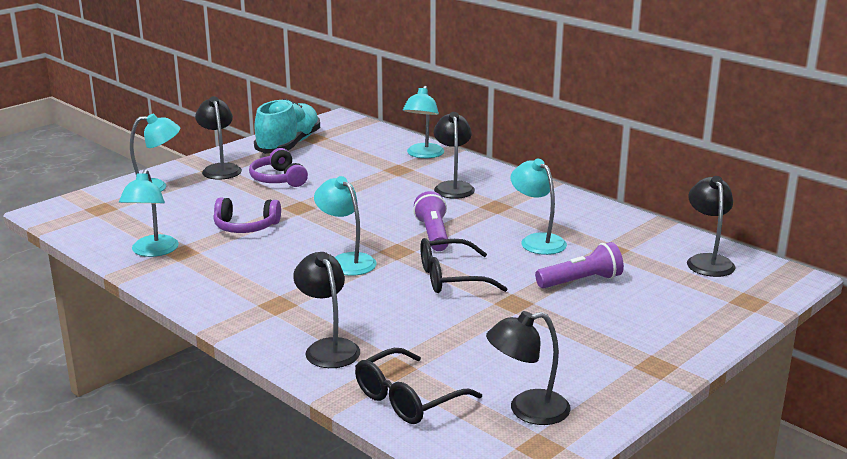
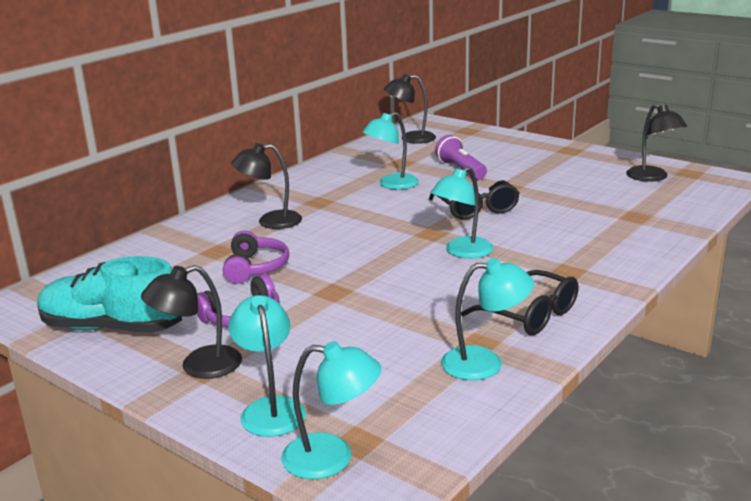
camera: 95 degrees left, 0 degrees up
purple headphones [213,198,281,233] -> purple headphones moved to [223,230,289,284]
black lamp [293,252,360,368] -> none
black glasses [355,348,482,424] -> black glasses moved to [461,270,579,335]
turquoise lamp [403,86,444,158] -> turquoise lamp moved to [281,341,381,479]
purple flashlight [413,191,448,251] -> none

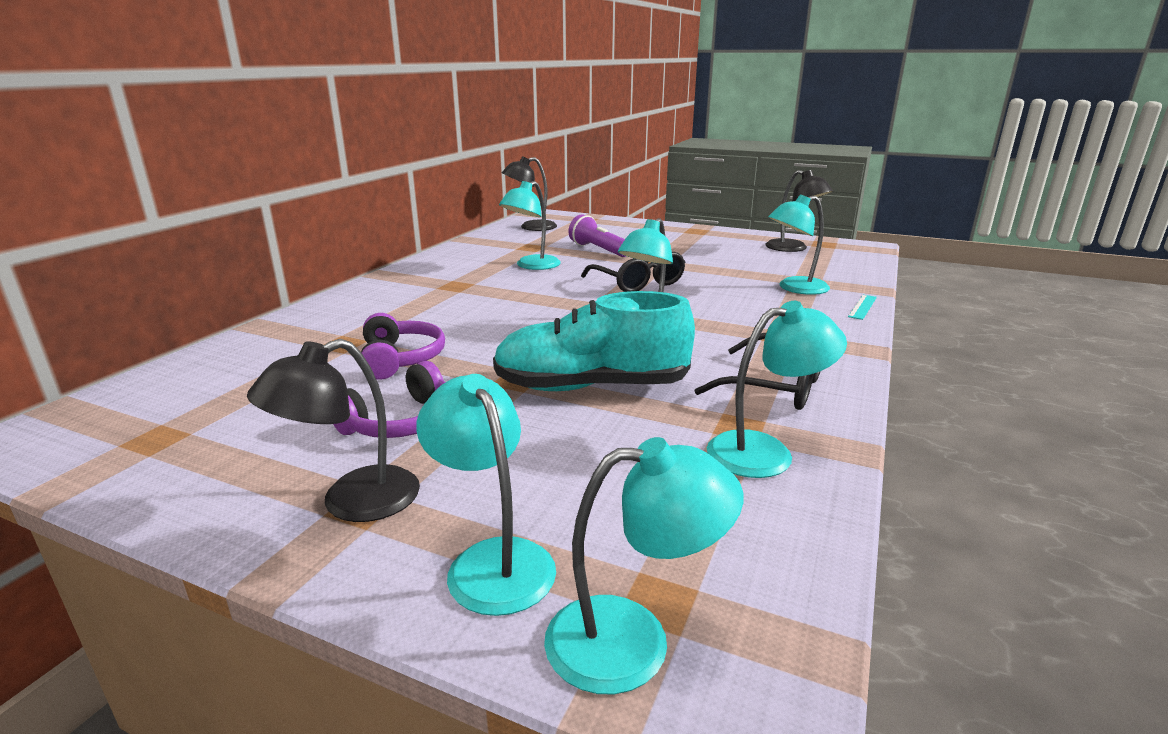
camera: 15 degrees left, 0 degrees up
turquoise shoe [37,256,182,333] -> turquoise shoe moved to [493,291,695,391]
black lamp [231,143,302,229] -> none
none -> turquoise lamp [768,195,830,295]
none -> turquoise ruler [848,295,877,320]

